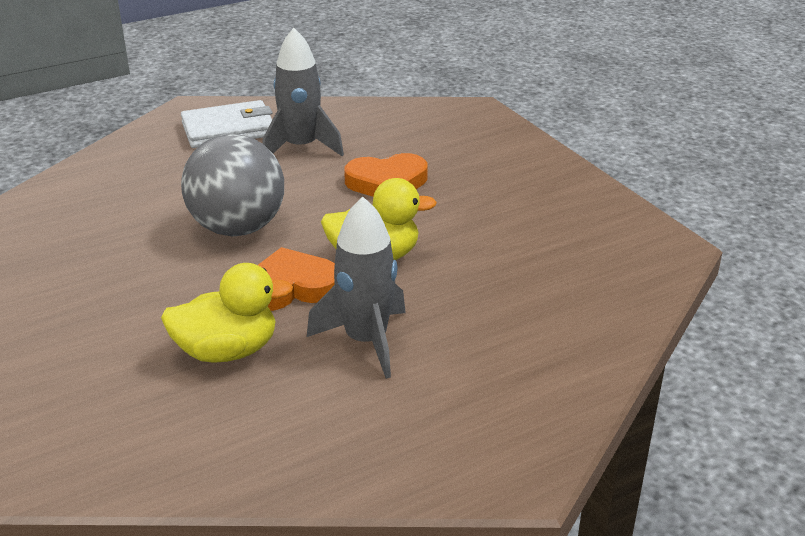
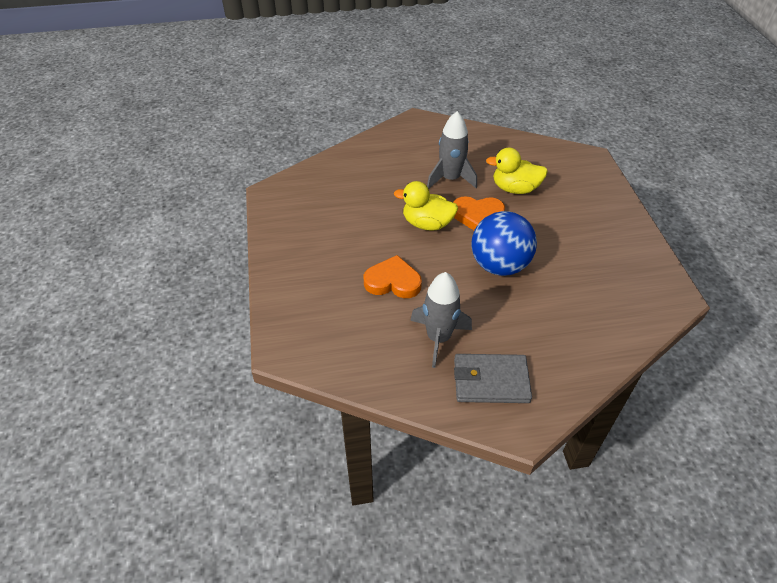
camera: 160 degrees left, 15 degrees up
white wallet [181,100,273,148] -> grey wallet [454,354,532,403]
grey ball [181,134,284,236] -> blue ball [471,211,537,276]

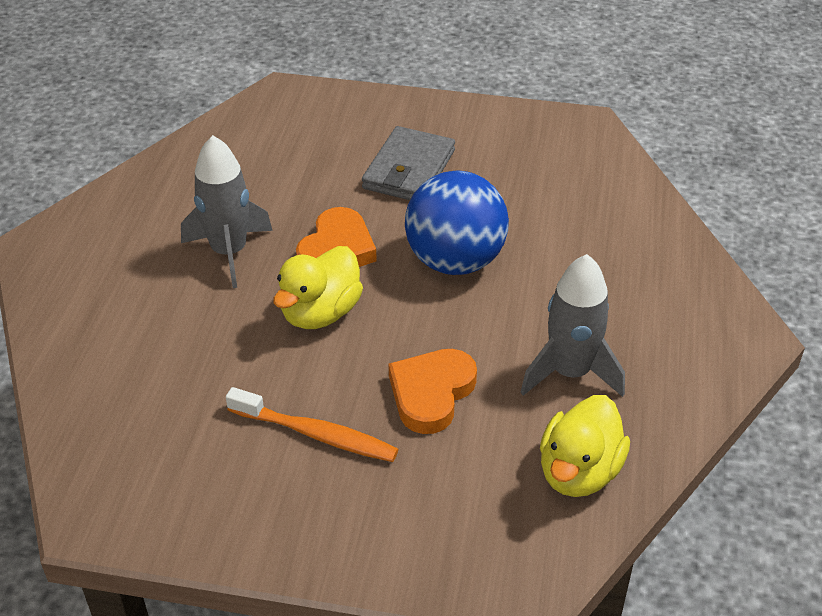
camera: 70 degrees left, 5 degrees down
grey wallet [454,354,532,403] -> grey wallet moved to [362,126,455,200]
yellow duck [486,148,548,194] -> yellow duck moved to [540,395,630,497]
none -> orange toothbrush [226,387,399,462]

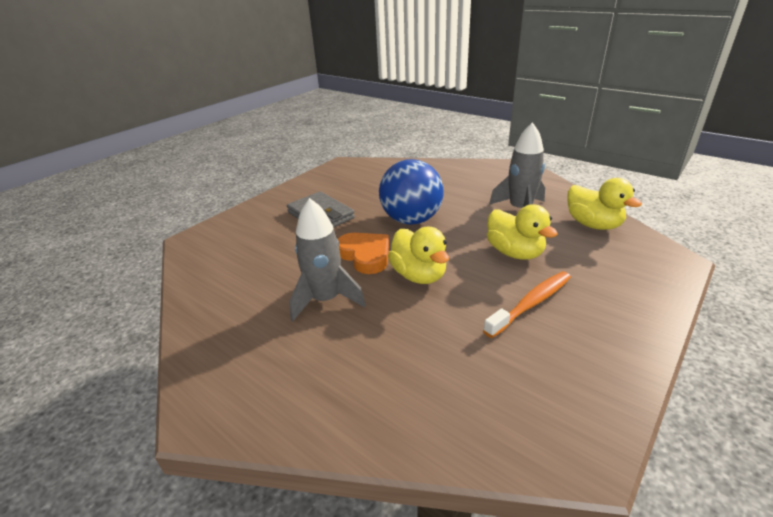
camera: 60 degrees left, 10 degrees down
orange heart [389,349,477,434] -> yellow duck [487,204,558,260]

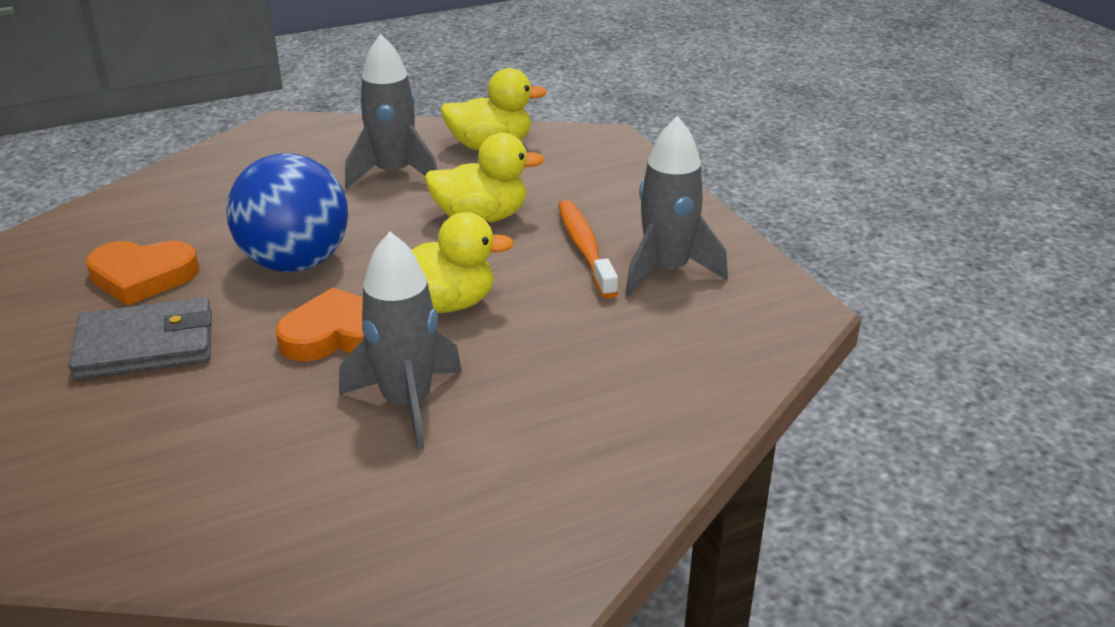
camera: 65 degrees left, 0 degrees up
none -> orange heart [86,241,199,306]
none -> grey rocket [625,116,728,296]

